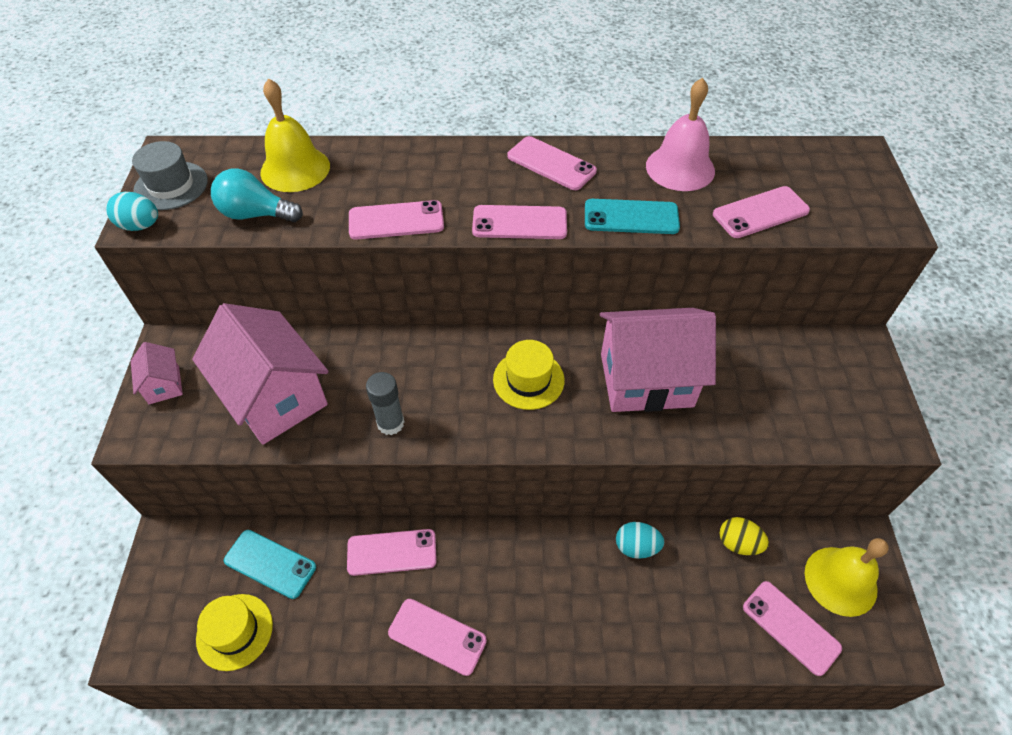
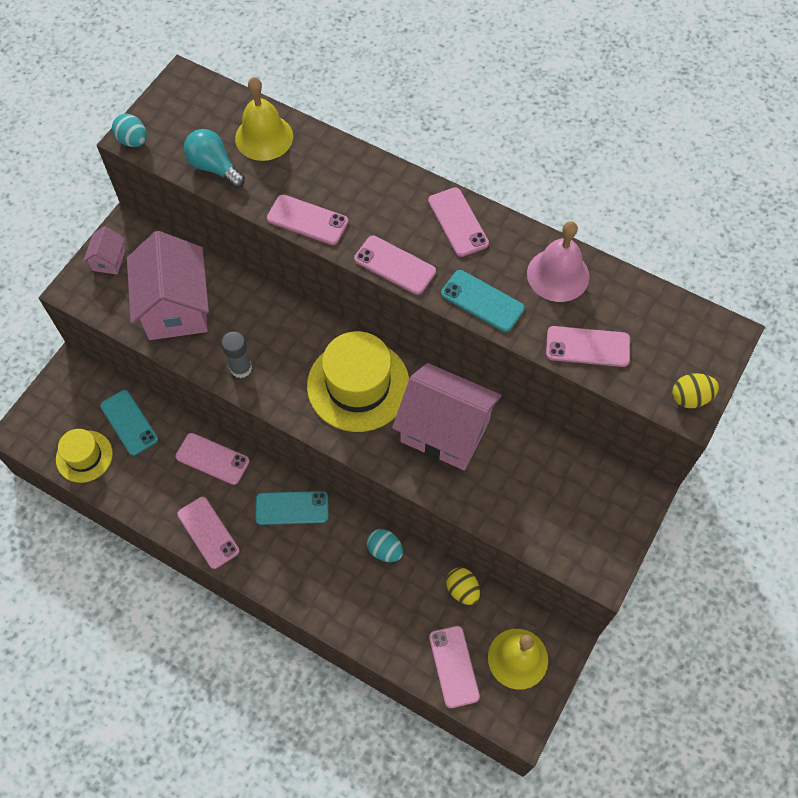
camera: 30 degrees right, 10 degrees up
grey hat [132,141,208,210] -> none
yellow hat [493,340,565,410] -> yellow hat [307,331,409,432], size x1.71
none -> turquoise phone [255,491,328,525]
none -> yellow egg [672,373,719,408]

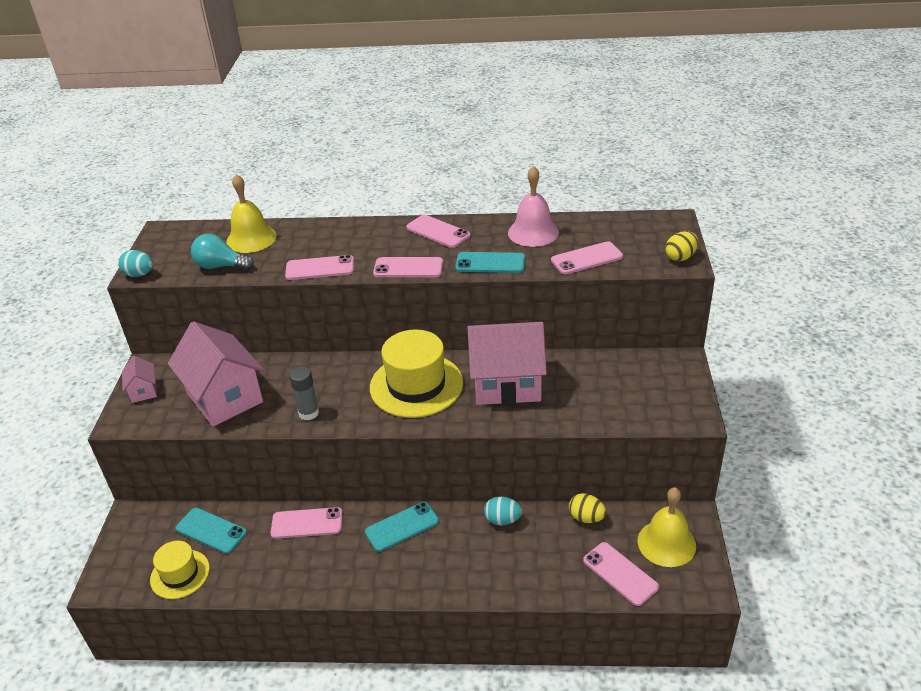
camera: 25 degrees left, 25 degrees down
pink phone [177,497,240,569] -> none

